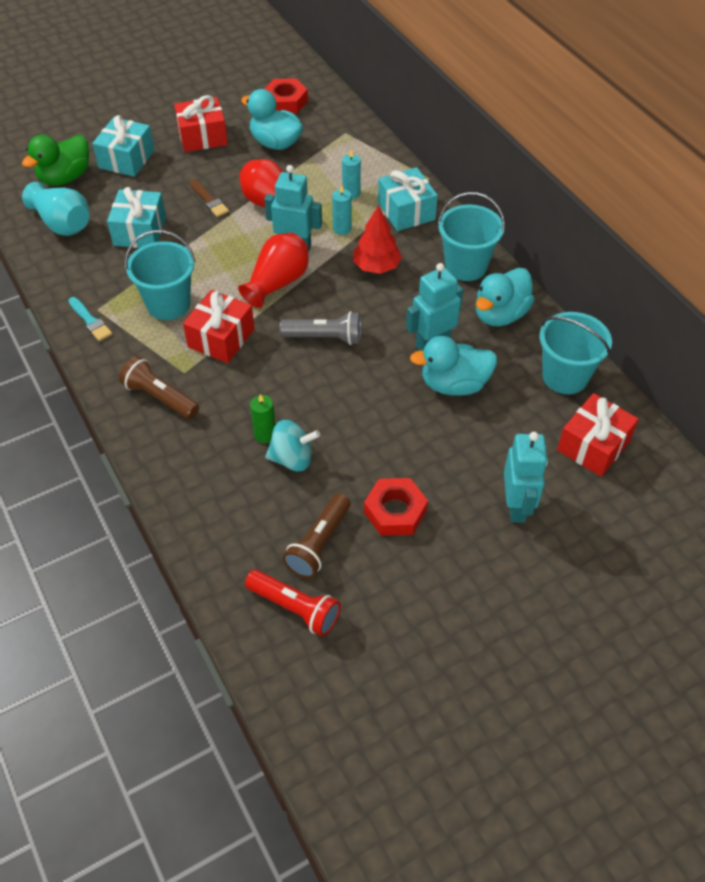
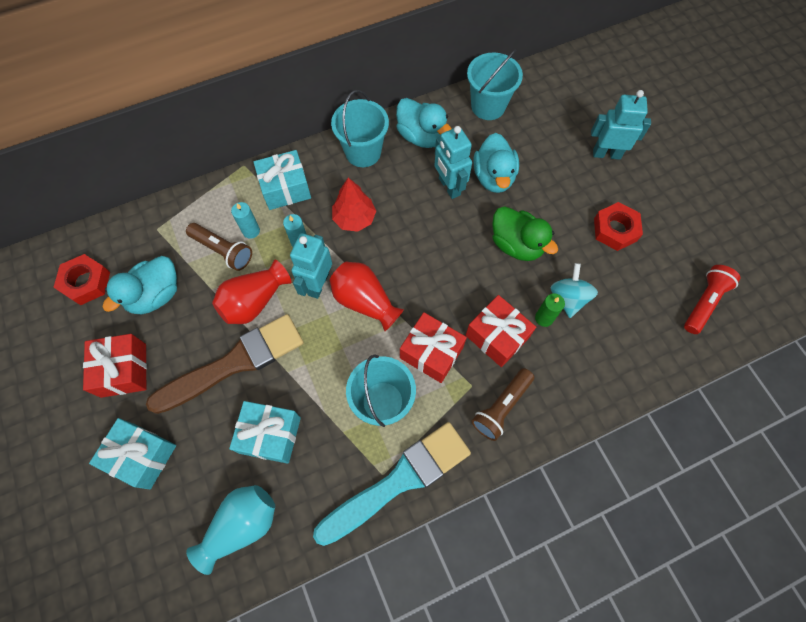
camera: 85 degrees left, 15 degrees up
green duck [22,135,89,186] -> green duck moved to [492,206,558,261]
turquoise brush [68,297,112,341] -> turquoise brush [313,422,471,546], size x2.43
brown brush [190,180,229,217] -> brown brush [146,314,304,414], size x2.43
grey flashlight [280,311,361,345] -> none
brown flashlight [283,493,350,578] -> brown flashlight moved to [186,223,252,271]
red gift [557,393,639,477] -> red gift moved to [465,295,536,367]

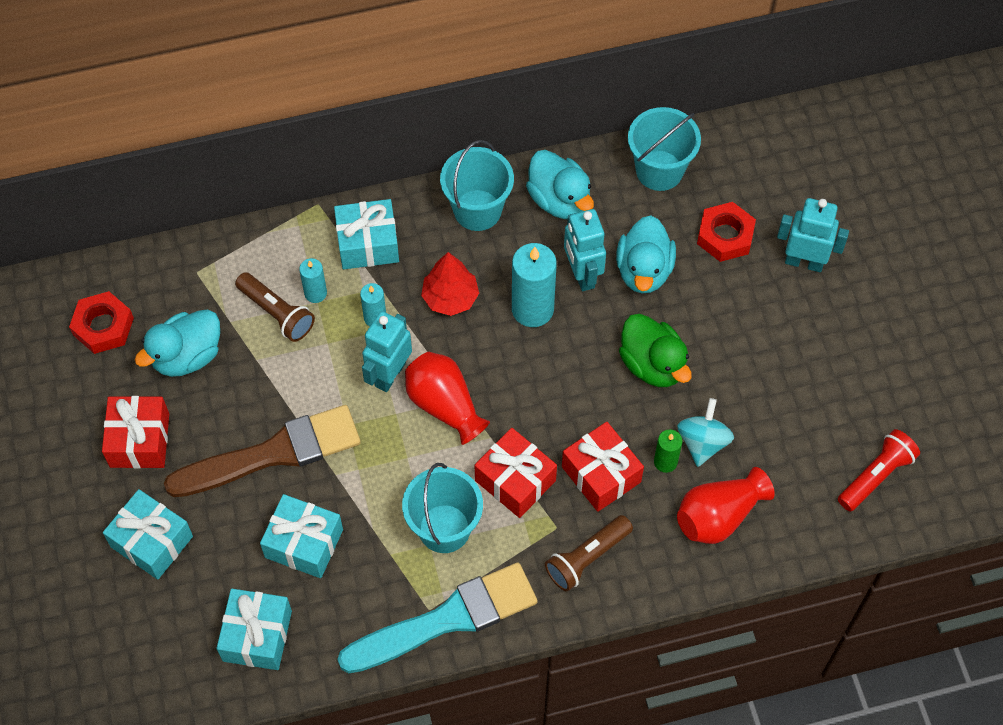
camera: 10 degrees right, 5 degrees down
turquoise vase [186,485,275,575] -> turquoise gift [217,589,292,670]
red vase [212,260,292,324] -> red vase moved to [677,467,775,544]
red nut [594,202,643,251] -> red nut moved to [697,202,756,262]
none -> turquoise candle [512,243,557,327]

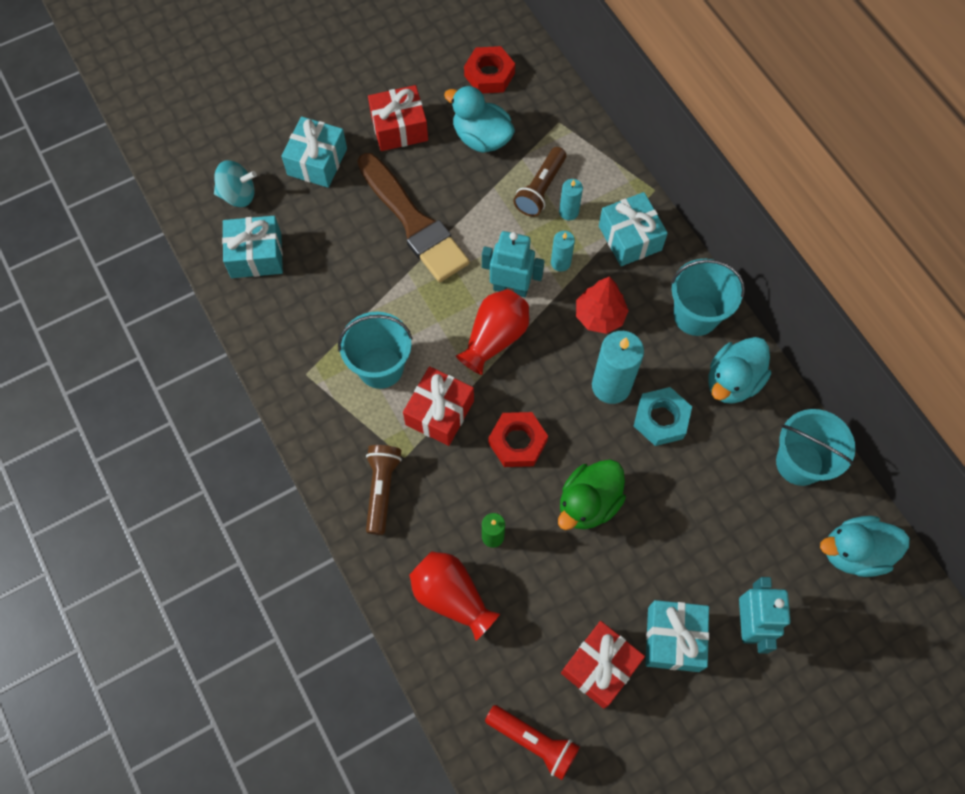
camera: 75 degrees right, 5 degrees up
turquoise gift [260,494,343,578] -> turquoise gift moved to [645,600,709,672]
turquoise brush [337,563,537,673] -> none
brown flashlight [545,515,633,592] -> brown flashlight turned 60 degrees clockwise [366,445,402,535]
red gift [562,422,644,512] -> red gift moved to [561,621,645,709]
turquoise robot [564,209,606,291] -> turquoise nut [634,387,692,446]
turquoise duck [616,215,676,293] -> turquoise duck moved to [820,516,910,577]
turquoise spinning top [677,398,734,467] -> turquoise spinning top moved to [214,160,257,207]
red nut [697,202,756,262] -> red nut moved to [488,412,548,467]

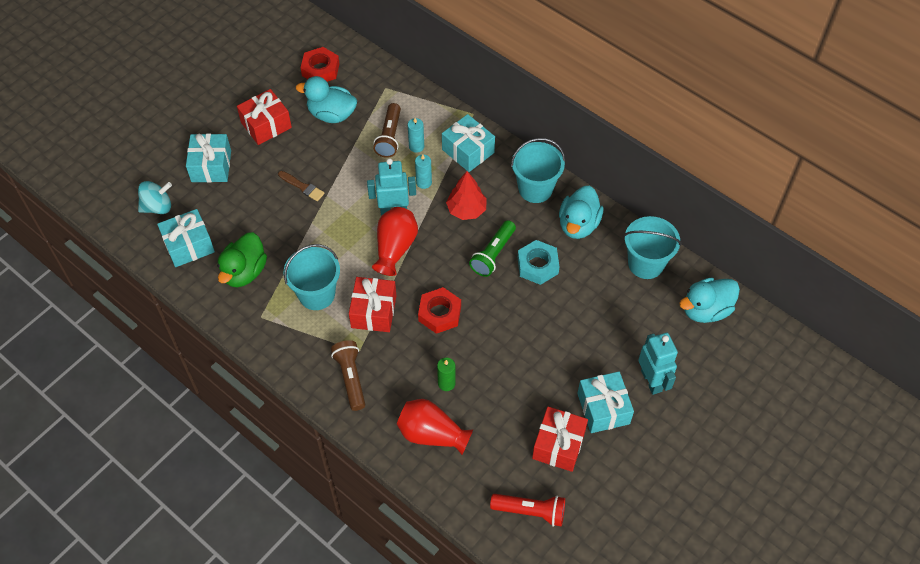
camera: 20 degrees left, 10 degrees down
brown brush [357,153,470,282] -> brown brush [278,171,325,201], size x0.41
green duck [558,459,626,530] -> green duck moved to [217,232,267,287]
turquoise candle [592,331,644,404] -> green flashlight [469,220,516,277]

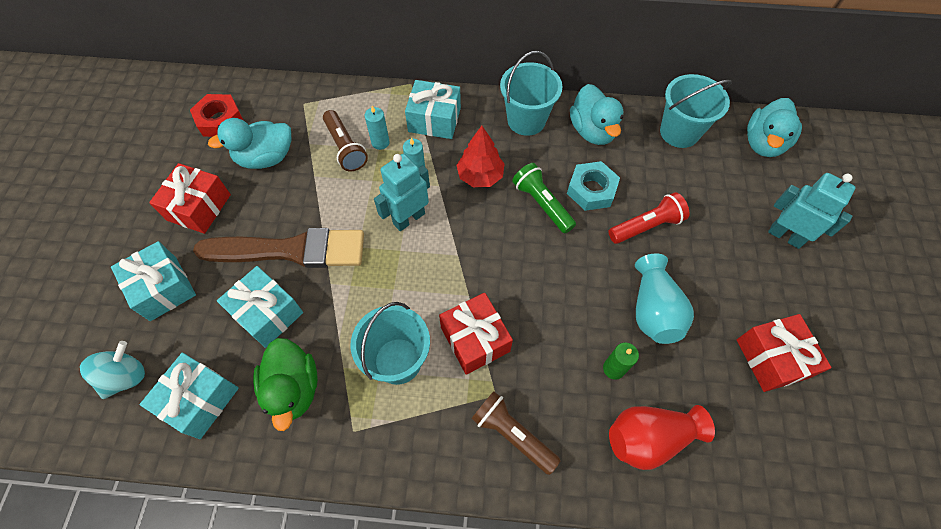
camera: 35 degrees left, 5 degrees up
brown brush [278,171,325,201] -> brown brush [193,228,364,268], size x2.43
red vase [372,207,418,276] -> none
red nut [418,287,461,334] -> none
green flashlight [469,220,516,277] -> green flashlight turned 150 degrees clockwise [512,163,576,234]
red flashlight [490,494,565,527] -> red flashlight moved to [608,192,690,244]
turquoise gift [577,372,634,433] -> turquoise gift moved to [217,266,303,348]
none -> turquoise vase [635,254,694,344]

